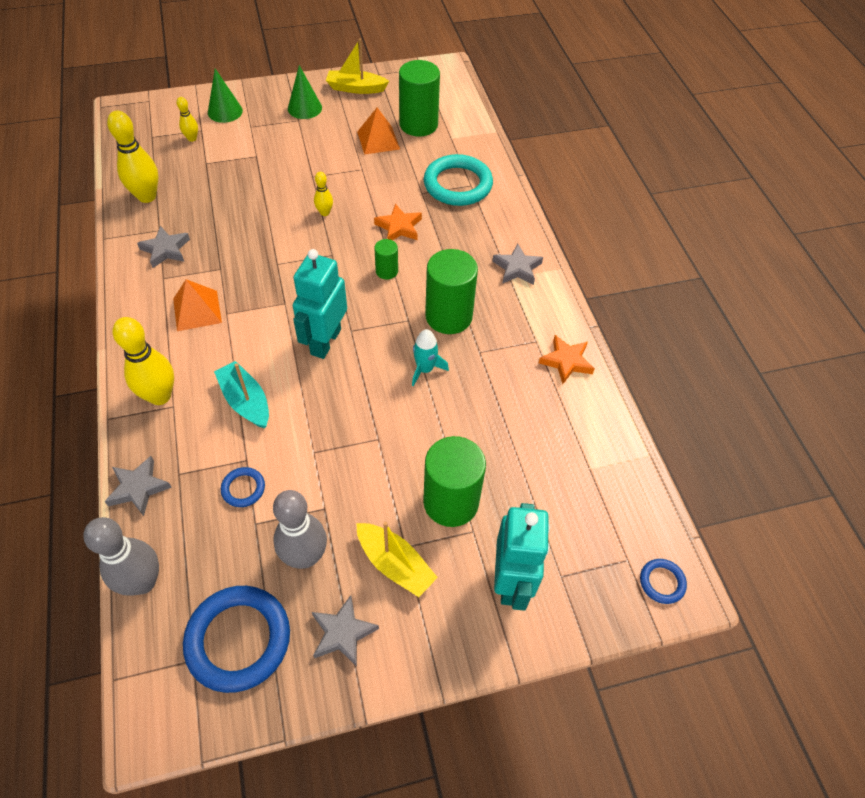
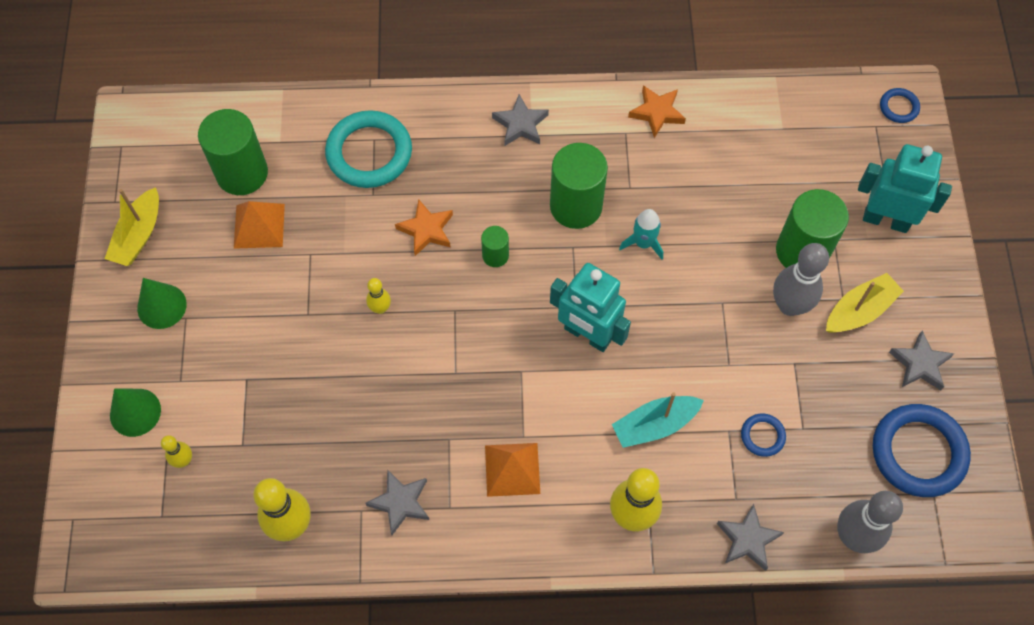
camera: 75 degrees left, 10 degrees up
grey bowling pin [273,490,327,569] -> grey bowling pin moved to [773,243,829,316]

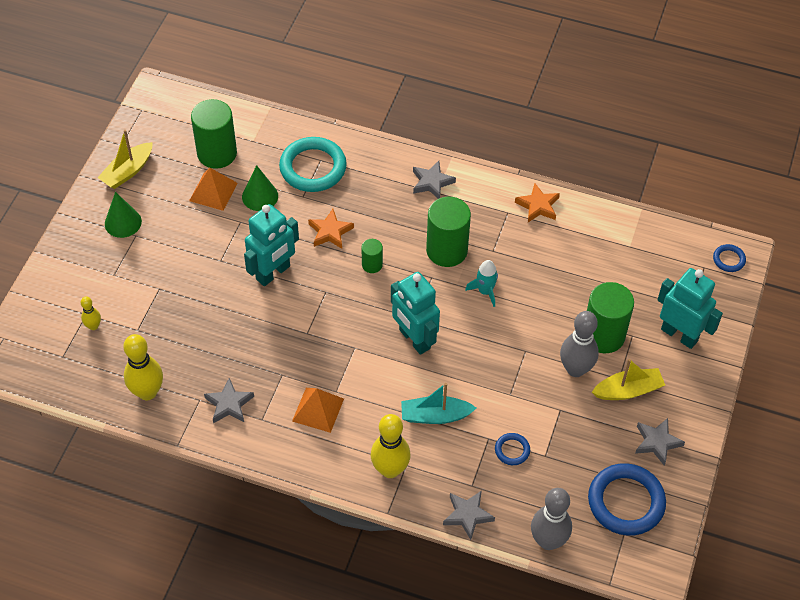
camera: 20 degrees right, 10 degrees down
green cone [110,388,161,437] -> green cone moved to [242,165,278,211]
yellow bowling pin [366,278,391,314] -> turquoise robot [244,204,299,286]

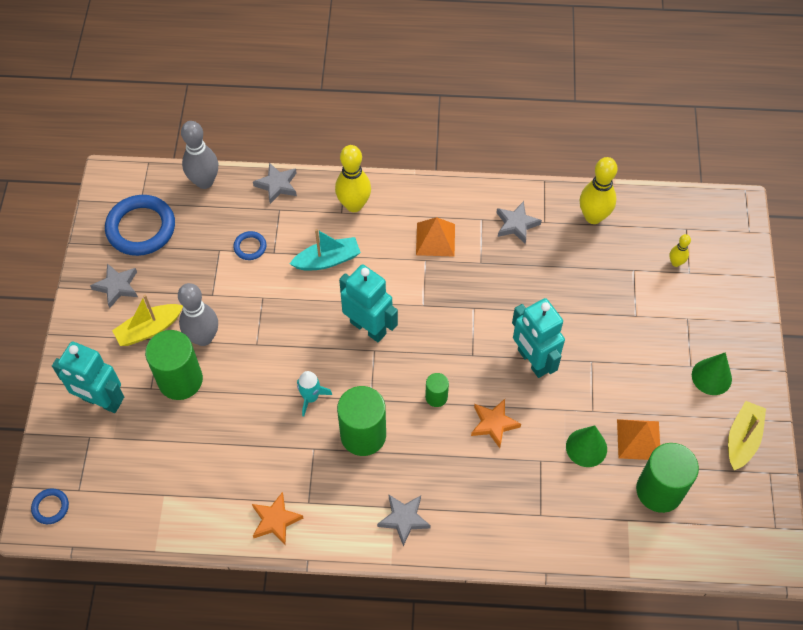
camera: 165 degrees right, 5 degrees up
turquoise robot [244,204,299,286] -> turquoise robot turned 60 degrees counterclockwise [512,298,565,378]
turquoise ring [279,137,347,192] -> none

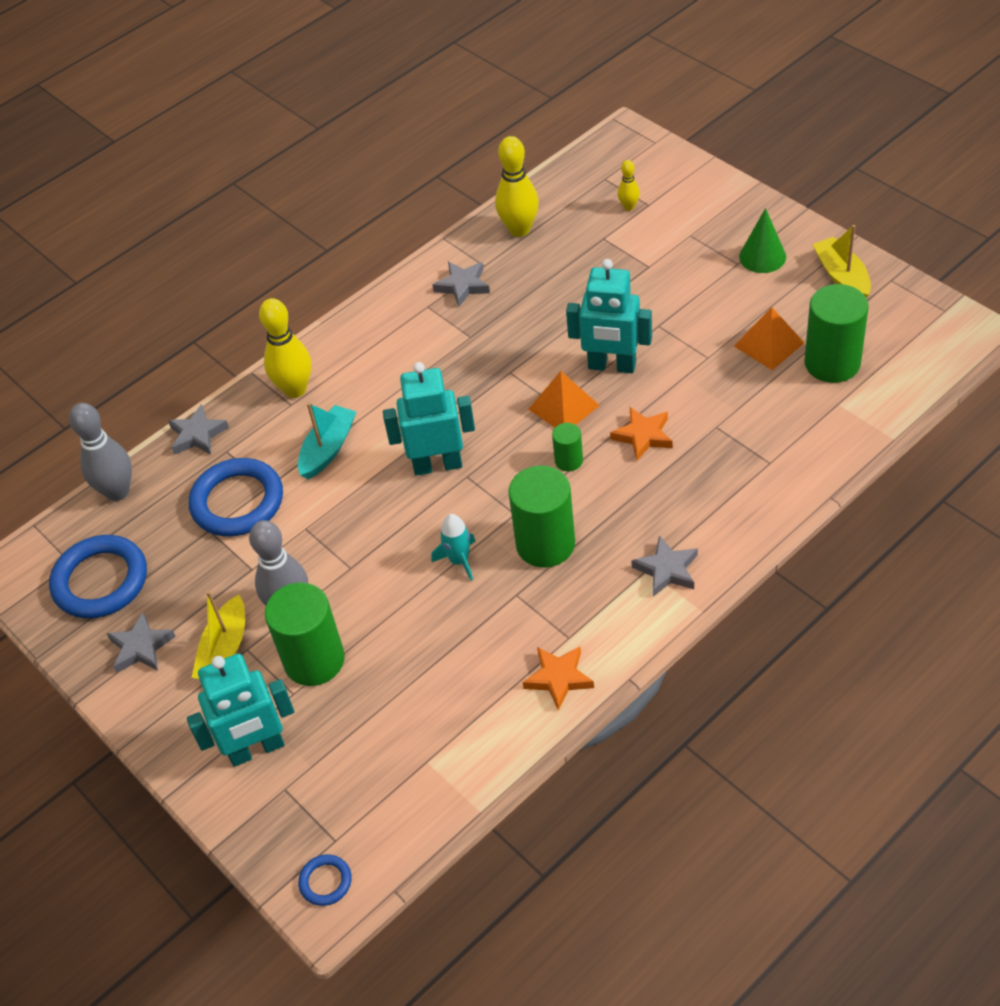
camera: 40 degrees left, 10 degrees down
blue ring [233,231,266,260] -> blue ring [189,458,283,536], size x2.13
orange pyramid [416,217,455,257] -> orange pyramid moved to [528,371,600,428]
green cone [566,425,607,467] -> none

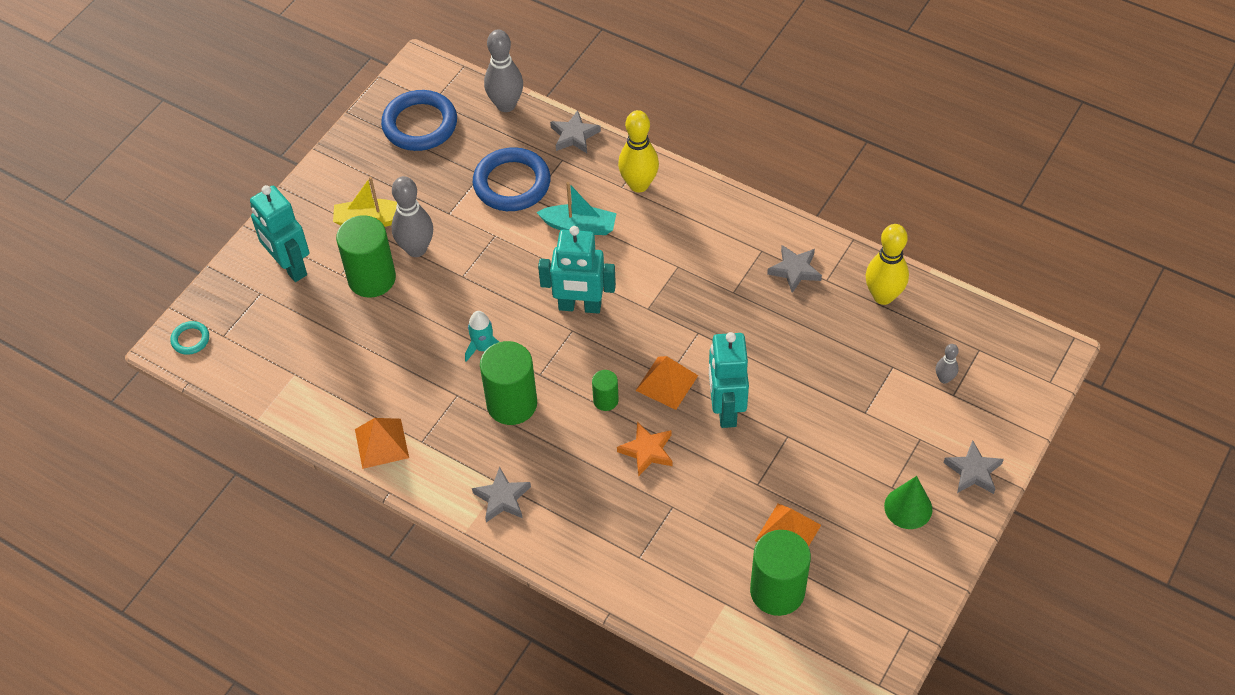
camera: 70 degrees right, 5 degrees up
grey star [107,612,176,673] -> grey star moved to [943,440,1004,494]
blue ring [298,854,352,906] -> turquoise ring [170,321,209,355]
turquoise robot [383,362,475,476] -> turquoise robot turned 120 degrees clockwise [538,226,616,314]
orange star [522,647,594,711] -> orange pyramid [355,418,409,469]
yellow bowling pin [618,160,640,211] -> grey bowling pin [936,344,959,384]
yellow boat [812,225,871,297] -> none

